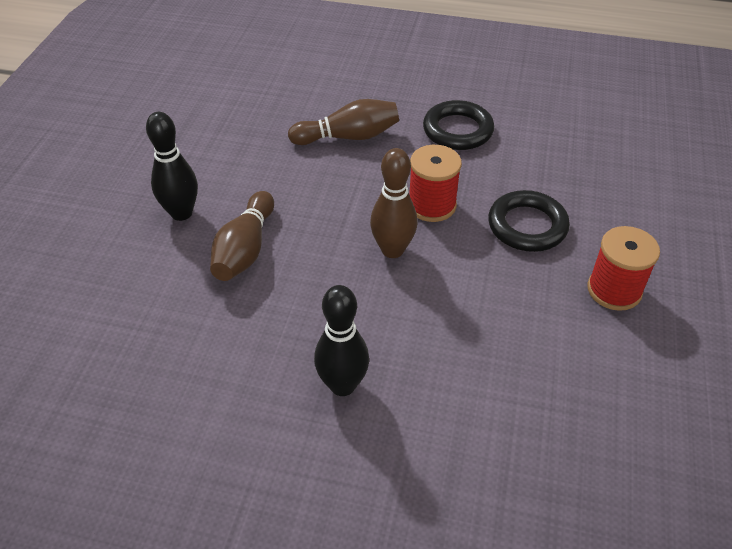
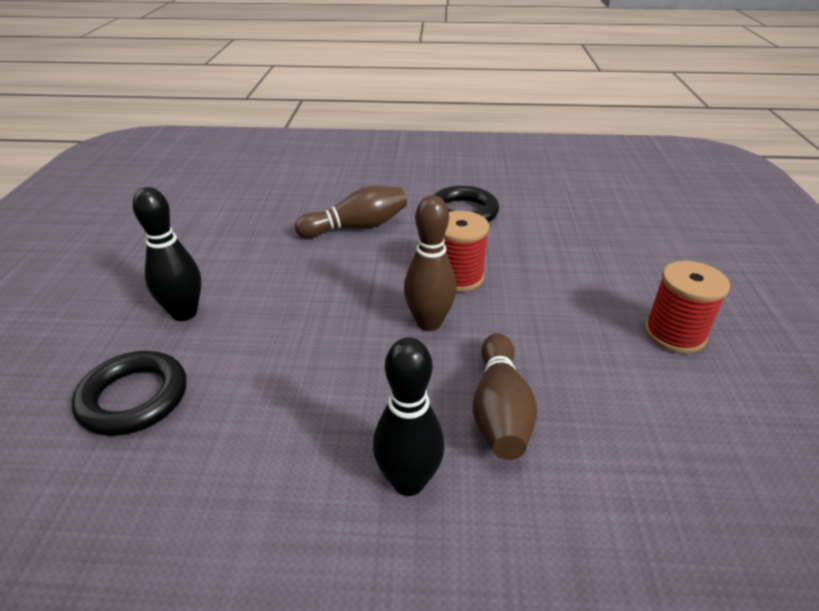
camera: 10 degrees left, 10 degrees down
brown bowling pin [210,191,274,281] -> brown bowling pin moved to [473,333,537,460]
black ring [488,190,570,252] -> black ring moved to [72,351,186,436]

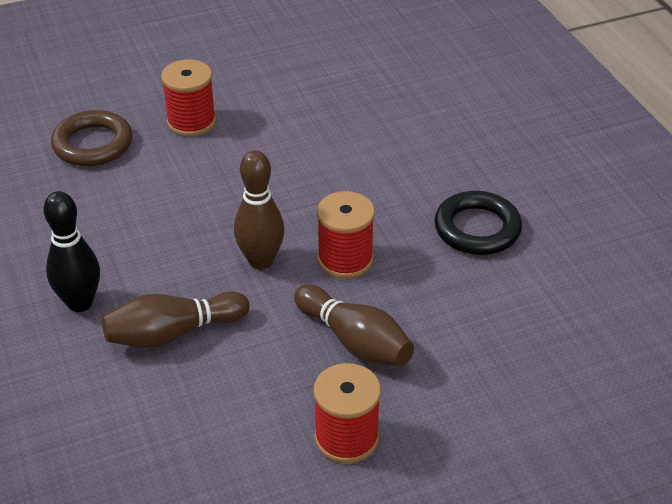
camera: 65 degrees right, 5 degrees up
black ring [72,351,186,436] -> brown ring [51,110,132,166]
black bowling pin [133,187,201,321] -> red spool [161,59,216,136]
brown bowling pin [295,186,407,238] -> brown bowling pin moved to [294,284,414,366]

